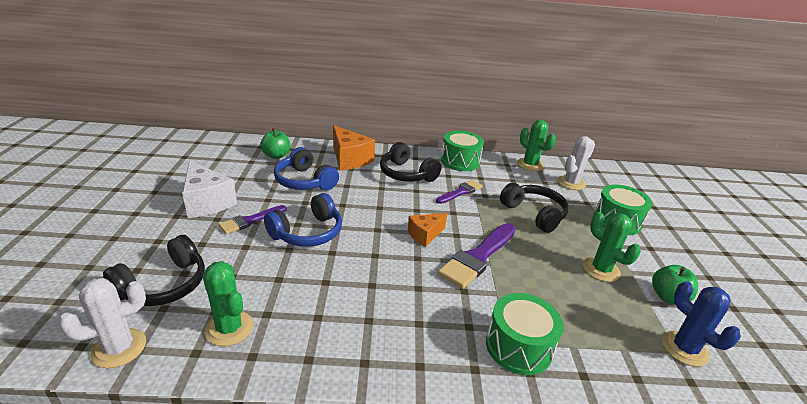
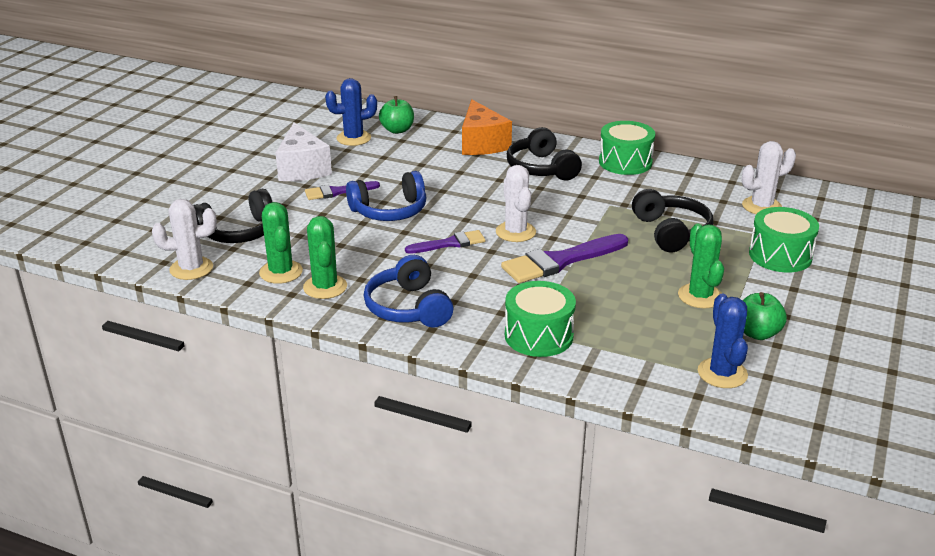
camera: 25 degrees right, 0 degrees up
blue headphones [274,147,339,190] -> blue headphones moved to [364,255,453,328]
orange cheese [408,213,447,247] -> white cactus [496,165,536,242]
purple brush [436,180,483,204] -> purple brush moved to [405,230,485,254]
green cactus [517,120,556,171] -> green cactus moved to [303,216,347,299]
none -> blue cactus [325,78,377,146]

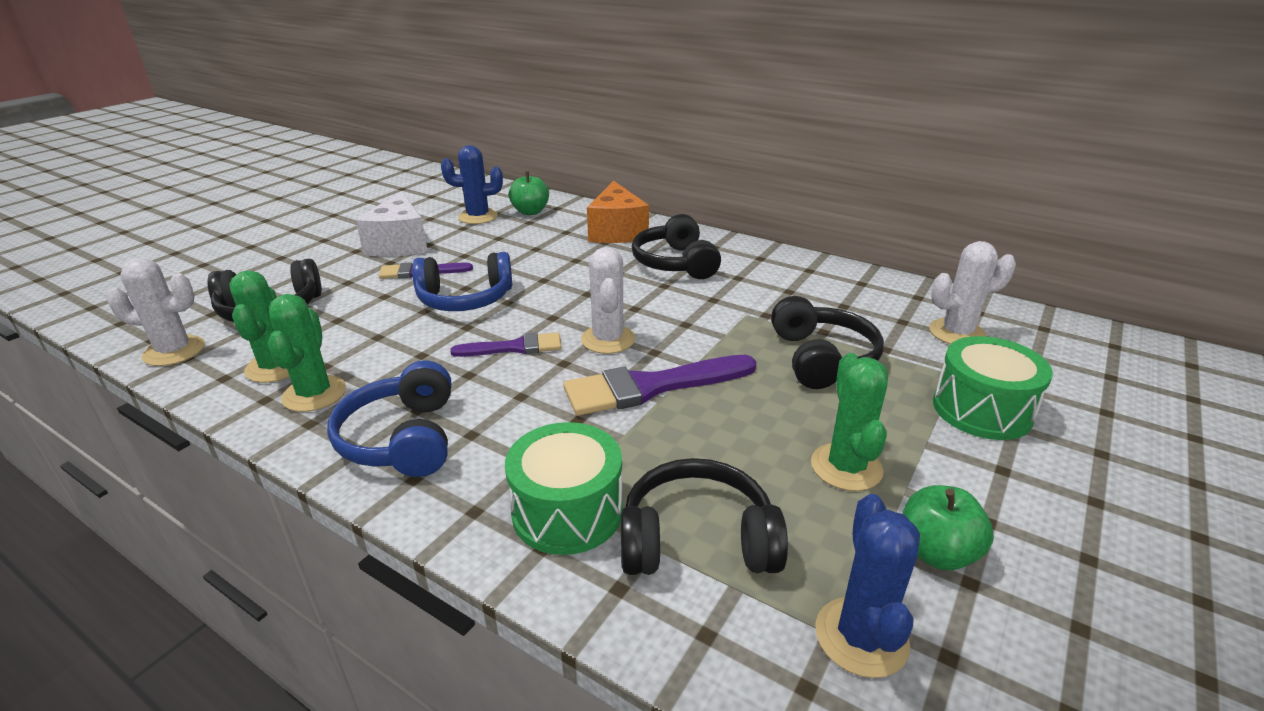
camera: 10 degrees right, 0 degrees up
green drum [599,121,655,175] -> none
none -> black headphones [621,458,788,575]

